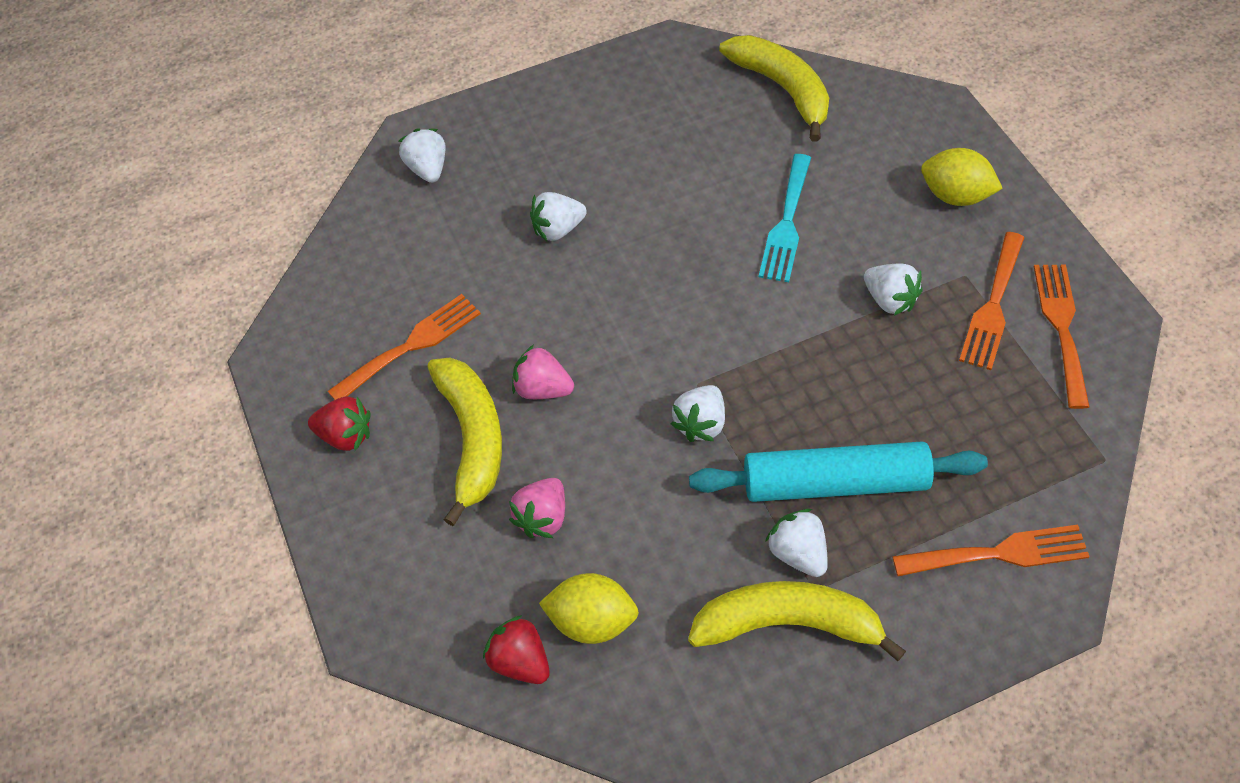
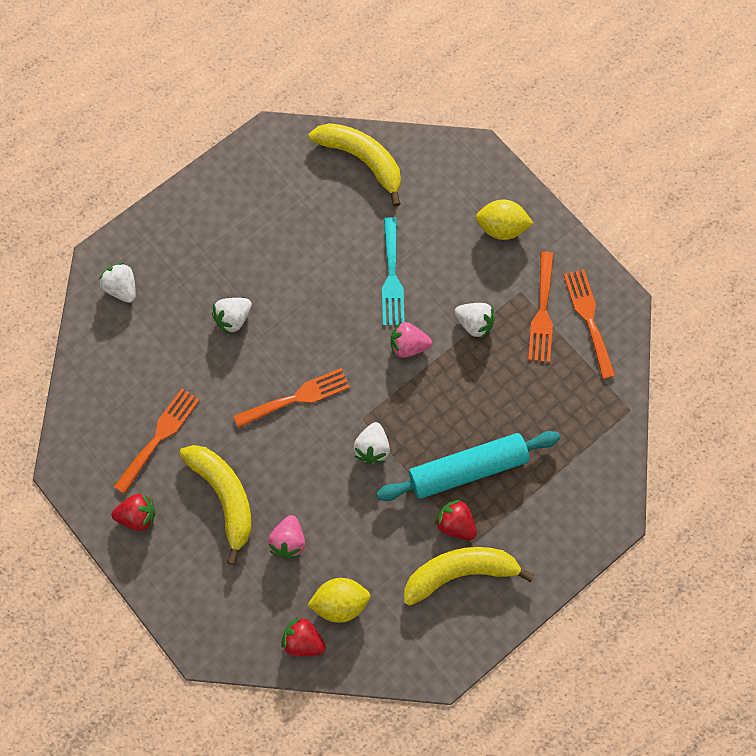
camera: 20 degrees left, 15 degrees up
pink strawberry [512,345,574,399] -> pink strawberry moved to [391,321,432,358]
white strawberry [765,509,828,577] -> red strawberry [435,500,477,540]
orange fork [892,525,1090,576] -> orange fork moved to [234,368,350,428]

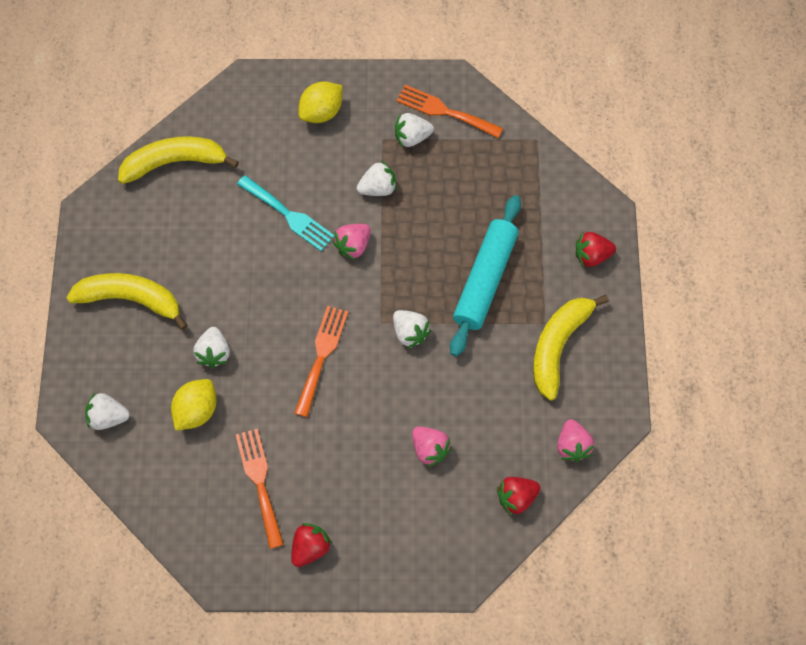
camera: 50 degrees left, 5 degrees down
yellow banana [179,445,252,565] -> yellow banana moved to [67,273,188,330]
yellow lemon [307,578,371,623] -> yellow lemon moved to [171,379,217,431]
red strawberry [435,500,477,540] -> red strawberry moved to [576,232,616,267]
orange fork [528,252,554,362] -> white strawberry [395,113,434,148]
none -> pink strawberry [557,419,595,462]

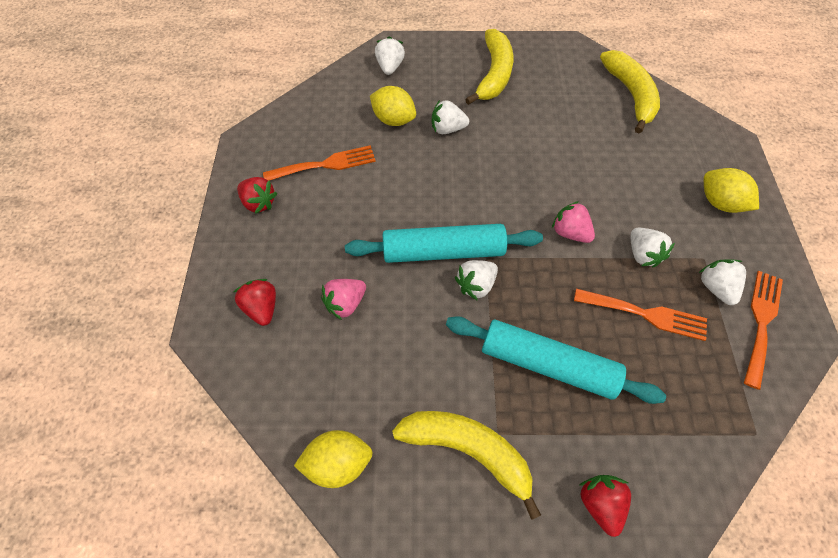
camera: 90 degrees right, 5 degrees down
turquoise fork [237,175,335,251] -> none
orange fork [294,306,348,417] -> orange fork moved to [574,288,707,341]
red strawberry [497,477,541,515] -> red strawberry moved to [234,279,276,326]
pink strawberry [557,419,595,462] -> yellow lemon [294,430,373,488]
none -> turquoise rolling pin [345,224,543,263]

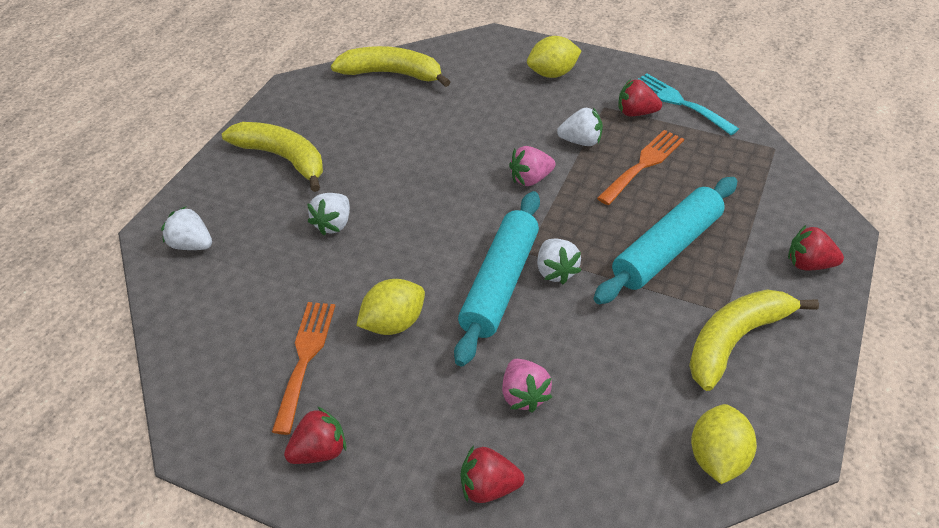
camera: 65 degrees left, 15 degrees down
yellow lemon [370,86,416,126] -> yellow lemon moved to [356,279,425,335]
white strawberry [699,259,746,305] -> red strawberry [618,79,662,116]
orange fork [744,271,783,390] -> turquoise fork [638,74,739,135]

